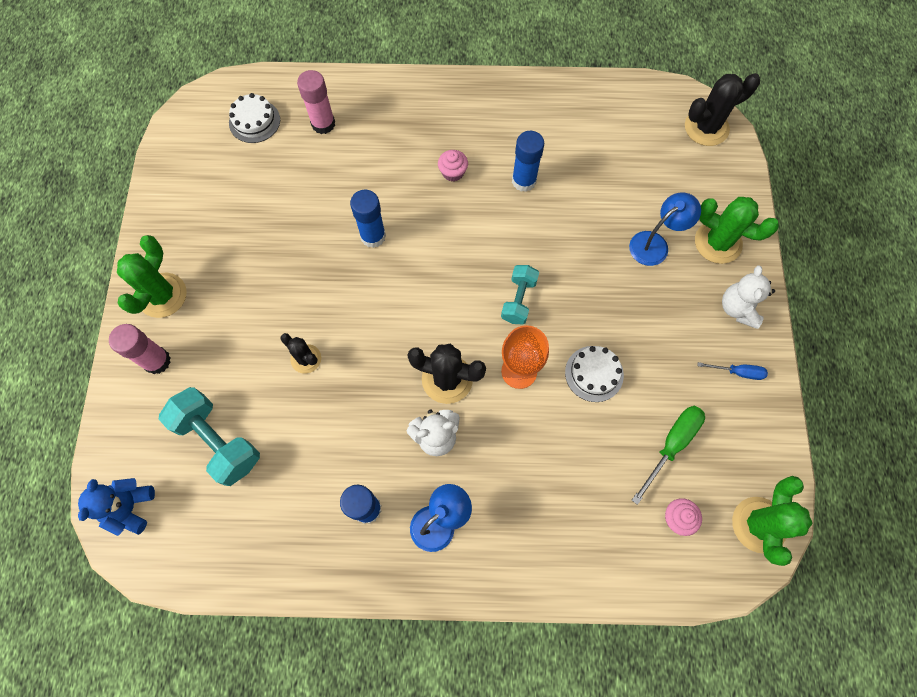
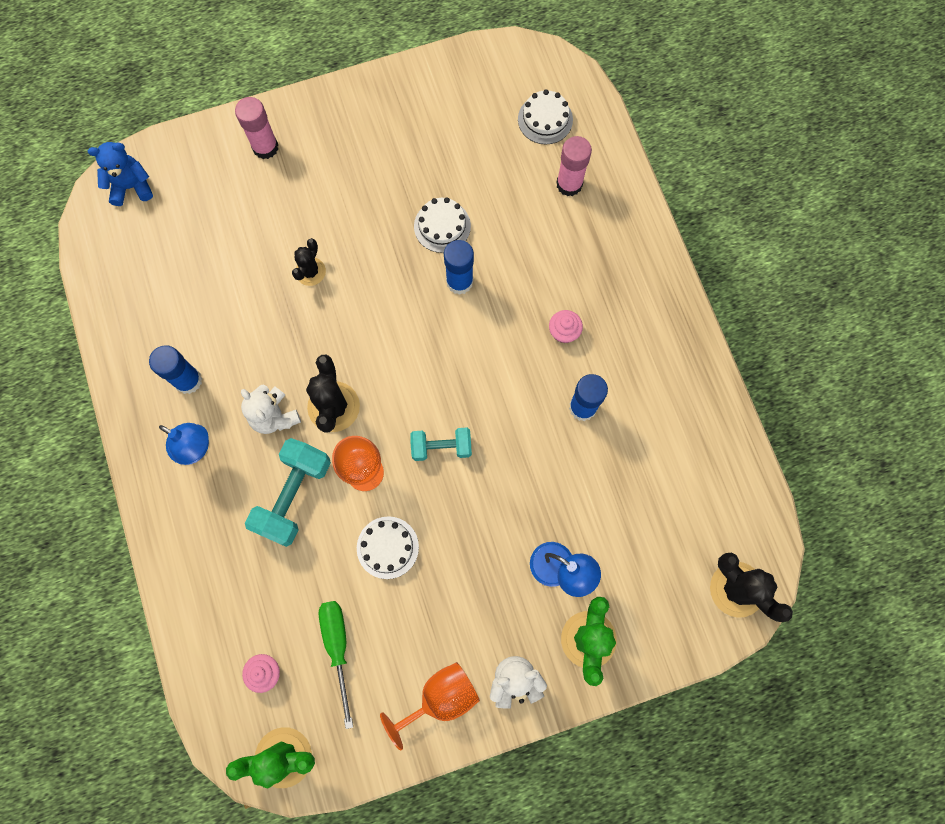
camera: 70 degrees right, 5 degrees up
green cactus [117,235,187,318] -> none
turquoise dumbbell [158,387,260,486] -> turquoise dumbbell moved to [245,438,331,547]
green screwdriver [632,406,705,505] -> green screwdriver turned 120 degrees counterclockwise [319,601,353,729]
blue screwdriver [698,362,768,380] -> orange goblet [380,662,480,750]
none -> white cake [414,197,471,253]

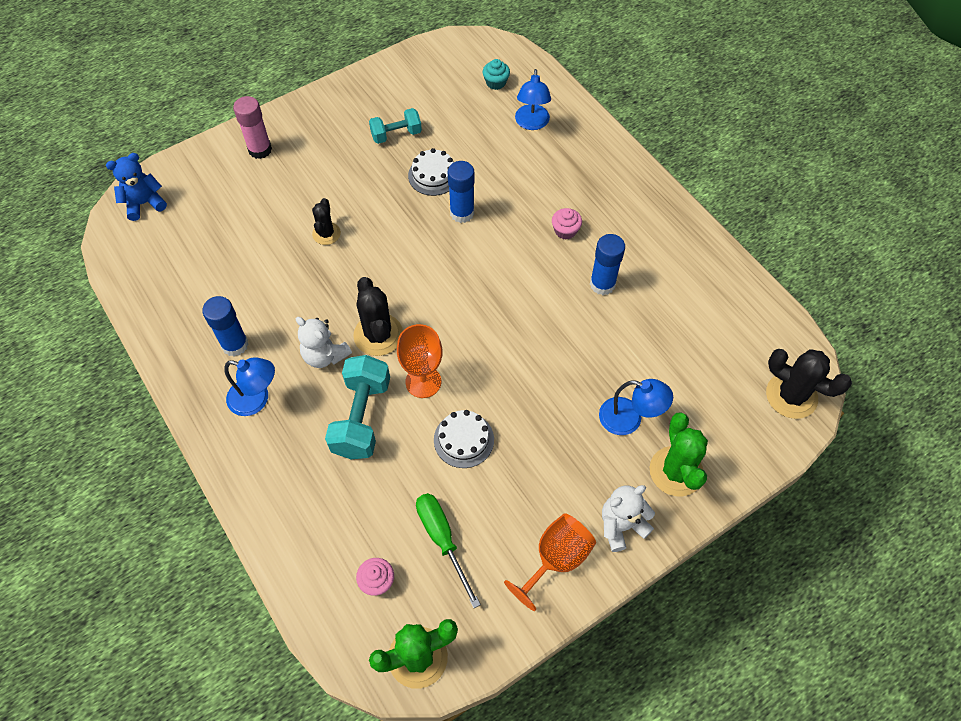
camera: 15 degrees left, 15 degrees down
turquoise dumbbell [410,428,472,461] -> turquoise dumbbell moved to [369,108,422,144]
white cake [518,89,573,144] -> turquoise cupcake [483,59,510,90]
pink glue stick [556,136,592,196] -> blue lamp [515,69,551,130]

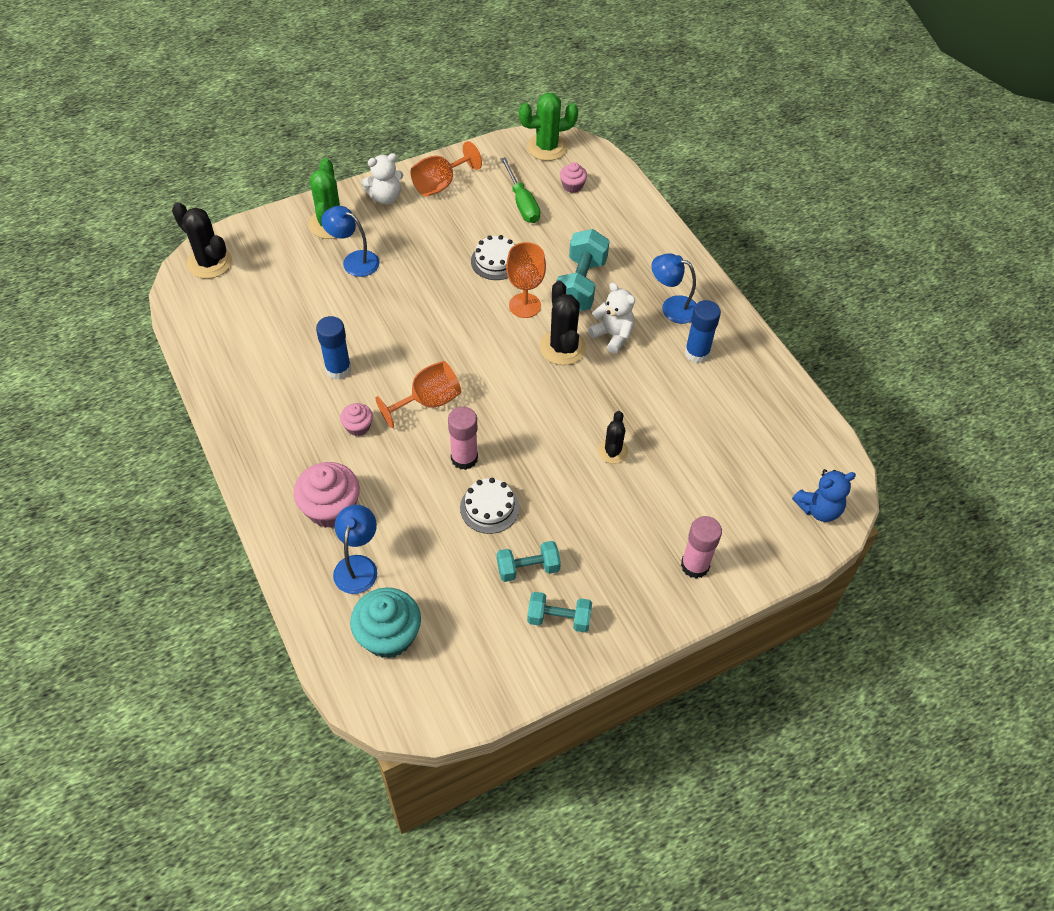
camera: 175 degrees left, 5 degrees down
blue glue stick [448,161,475,223] -> pink glue stick [448,407,478,470]
turquoise cupcake [483,59,510,90] -> turquoise cupcake [350,588,421,658], size x1.89
none -> pink cupcake [294,462,360,528]
none -> orange goblet [375,361,461,428]
none -> turquoise dumbbell [527,592,592,632]

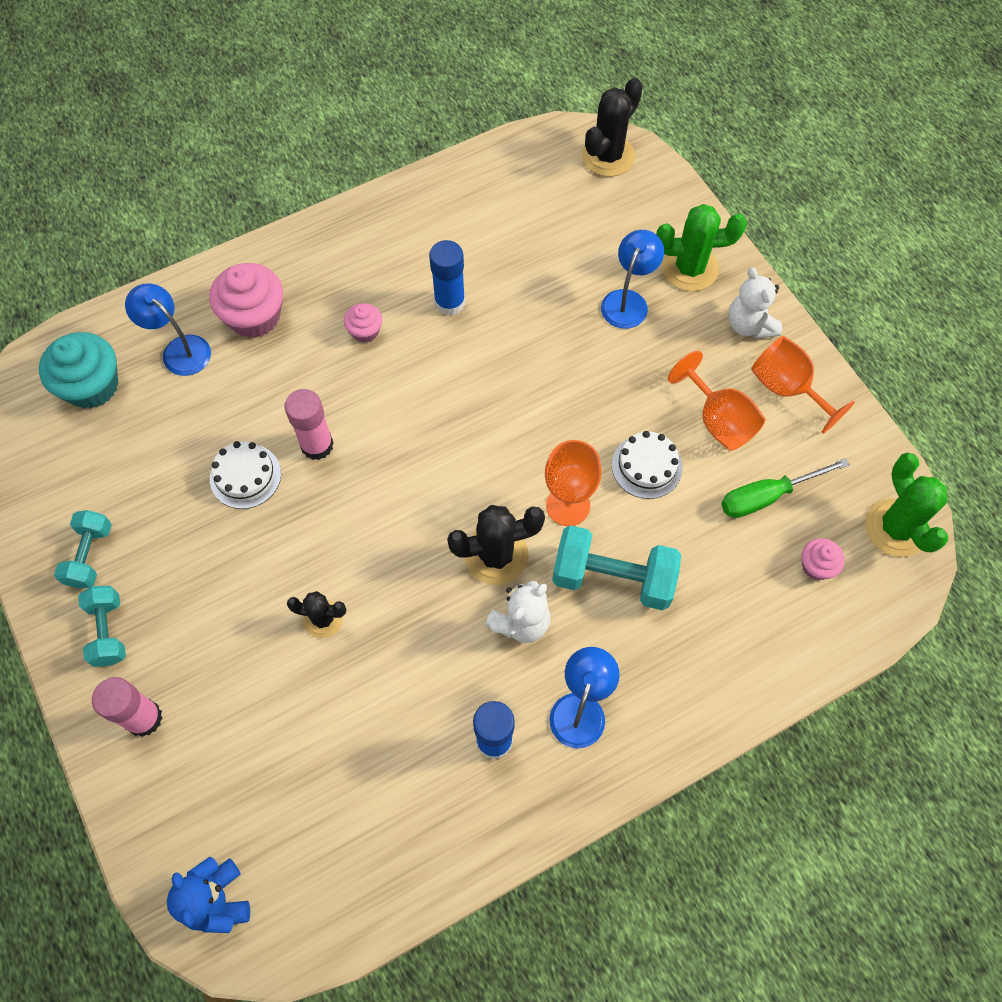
camera: 90 degrees right, 10 degrees up
blue lamp [333,505,377,594] -> blue lamp turned 150 degrees counterclockwise [125,283,211,376]
orange goblet [375,361,461,428] -> orange goblet moved to [668,351,765,451]
turquoise dumbbell [497,541,561,582] -> turquoise dumbbell moved to [78,586,126,667]

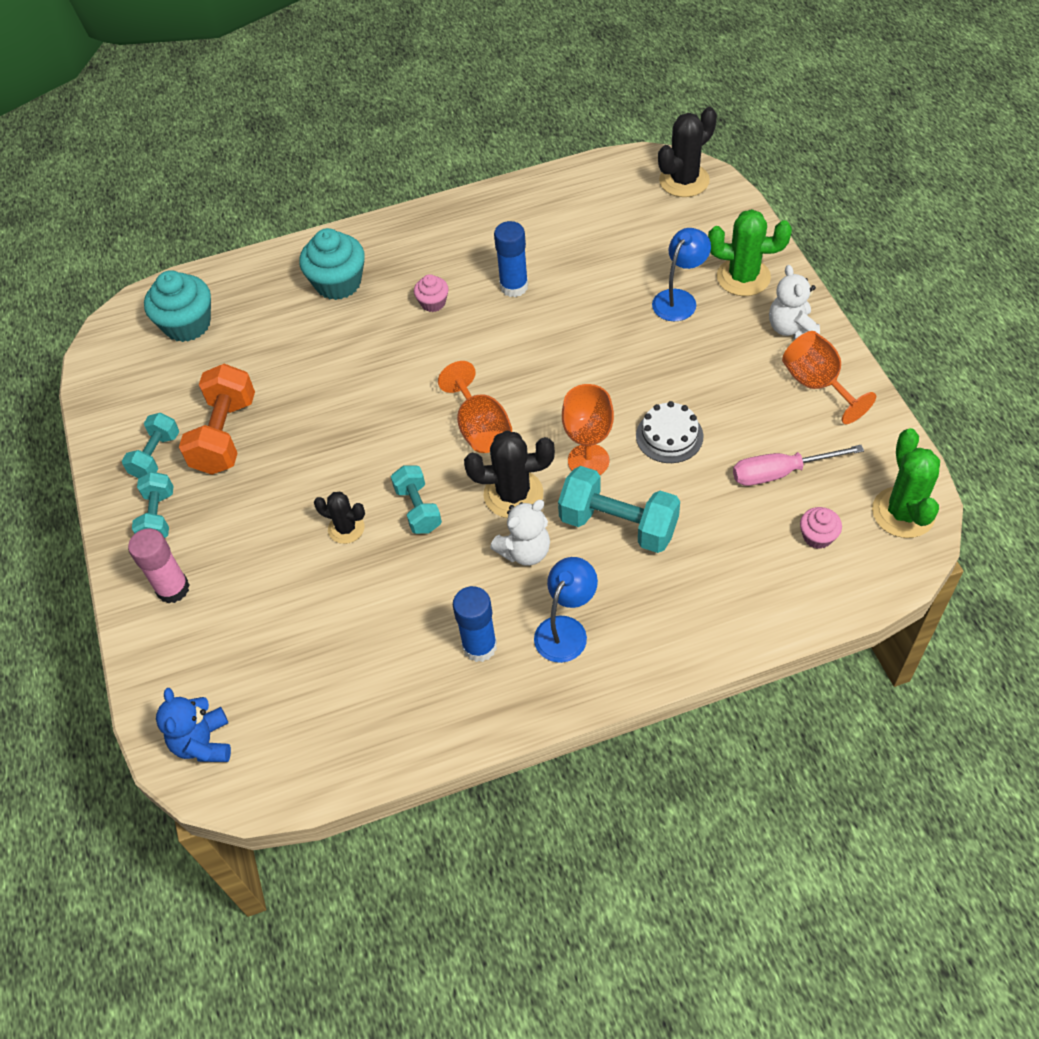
camera: 15 degrees right, 10 degrees down
blue lamp [125,283,211,376] -> none
pink cupcake [209,263,283,338] -> turquoise cupcake [299,228,365,300]
white cake [210,441,281,509] -> none
pink glue stick [285,389,333,460] -> none
orange goblet [668,351,765,451] -> orange goblet moved to [438,361,512,453]
green screwdriver [721,458,850,518] -> pink screwdriver [733,445,864,486]
none -> orange dumbbell [179,364,255,475]
none -> turquoise dumbbell [391,465,442,534]

